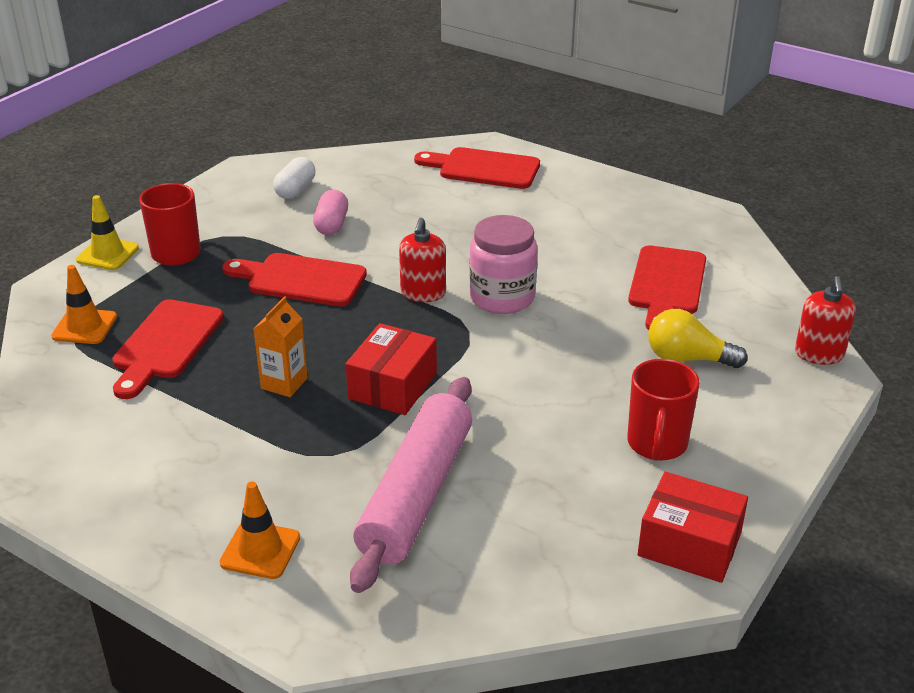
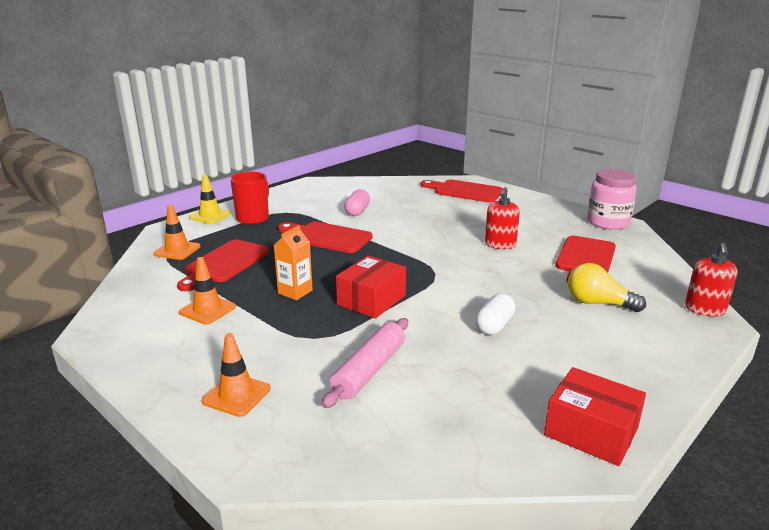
camera: 10 degrees right, 10 degrees down
white capsule [273,157,315,199] -> white capsule moved to [475,293,516,335]
pink rolling pin [350,377,472,593] -> pink rolling pin [322,318,408,408], size x0.66
red soap dispenser [399,218,446,302] -> red soap dispenser moved to [485,187,520,249]
pink jar [469,215,538,314] -> pink jar moved to [587,169,637,230]
red mug [627,359,700,461] -> none
none -> orange traffic cone [179,257,236,324]

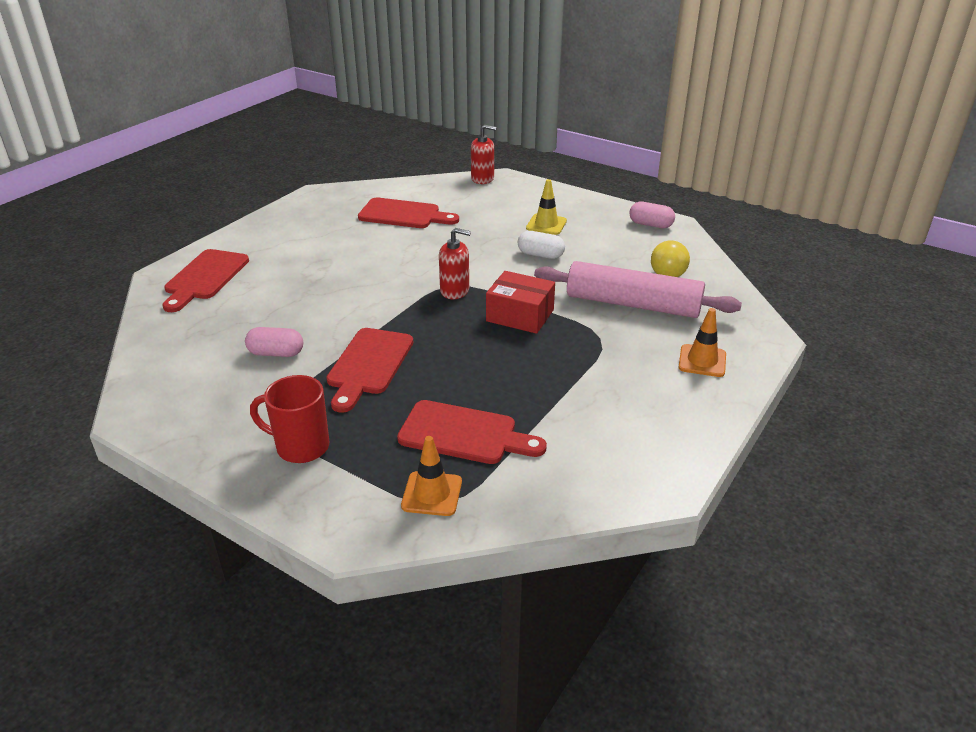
camera: 100 degrees left, 10 degrees up
orange traffic cone [179,257,236,324] -> none
yellow traffic cone [189,174,231,224] -> yellow traffic cone moved to [526,179,567,235]
orange carton [274,225,313,300] -> none
pink rolling pin [322,318,408,408] -> pink rolling pin [534,261,742,318], size x1.53
red soap dispenser [485,187,520,249] -> red soap dispenser moved to [439,228,471,299]
red box [544,367,646,466] -> pink capsule [629,202,675,228]
yellow light bulb [568,263,646,312] -> yellow light bulb moved to [651,240,690,277]
pink jar [587,169,637,230] -> none

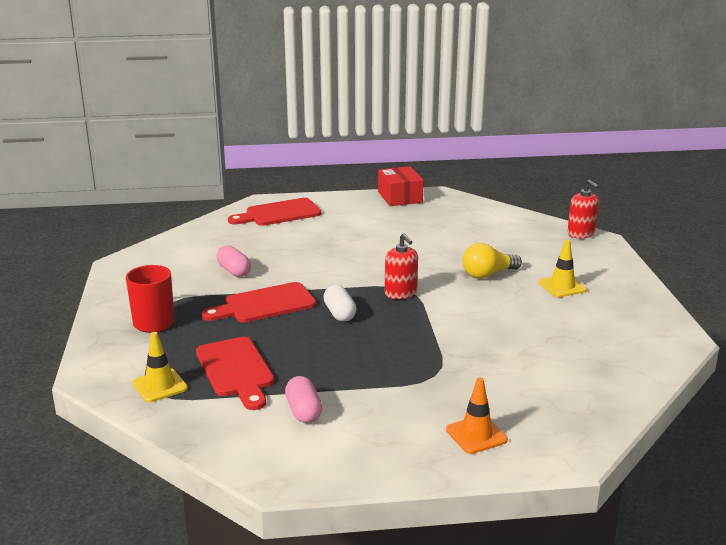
camera: 50 degrees right, 10 degrees down
red cutting board [358,197,459,228] -> none
orange traffic cone [401,436,462,516] -> yellow traffic cone [133,332,188,402]
red box [486,271,555,334] -> red box moved to [378,166,424,206]
white capsule [518,231,565,259] -> white capsule moved to [323,285,356,322]
pink rolling pin [534,261,742,318] -> none
pink capsule [629,202,675,228] -> pink capsule moved to [285,376,322,423]
yellow light bulb [651,240,690,277] -> yellow light bulb moved to [462,243,522,279]

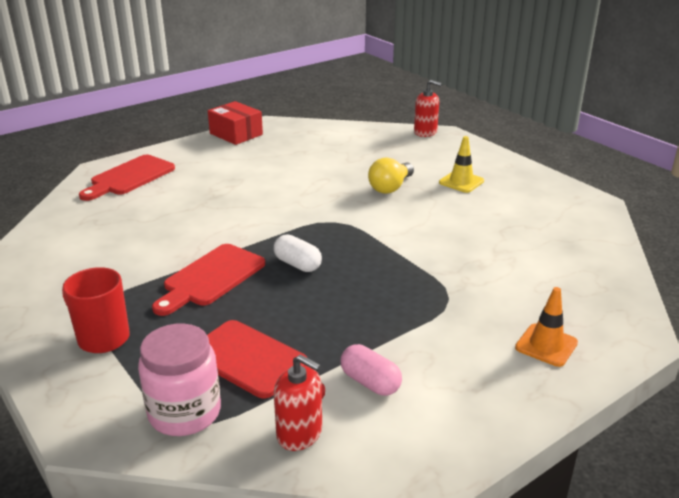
camera: 30 degrees left, 5 degrees up
yellow traffic cone [133,332,188,402] -> pink jar [138,324,221,436]
pink capsule [217,245,251,277] -> none
red soap dispenser [385,234,418,299] -> red soap dispenser moved to [274,354,322,451]

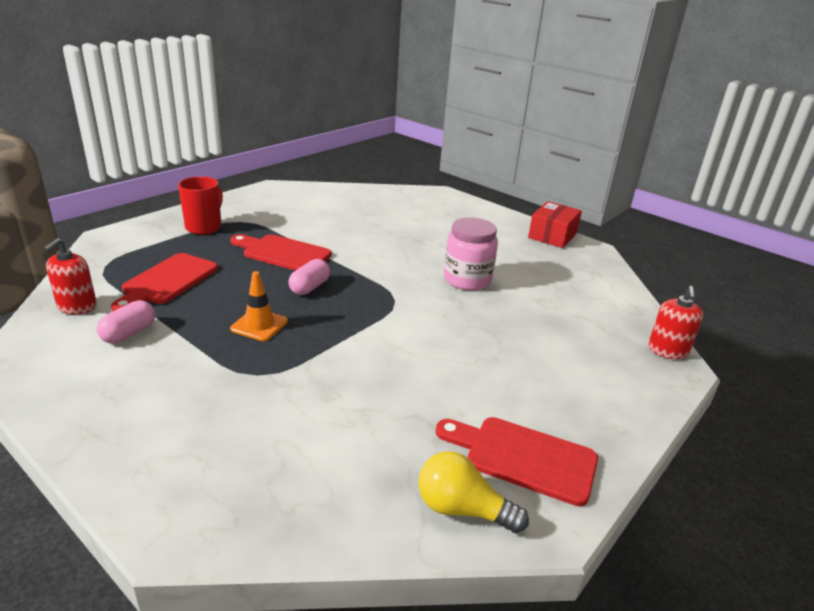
camera: 75 degrees right, 0 degrees up
red cutting board [79,155,175,201] -> red cutting board moved to [435,417,598,506]
pink jar [138,324,221,436] -> pink jar moved to [444,217,498,291]
white capsule [274,234,322,272] -> pink capsule [288,259,330,295]
yellow light bulb [368,158,414,194] -> yellow light bulb moved to [419,451,529,533]
yellow traffic cone [439,136,484,193] -> none
orange traffic cone [515,287,578,367] -> orange traffic cone moved to [230,271,288,341]

